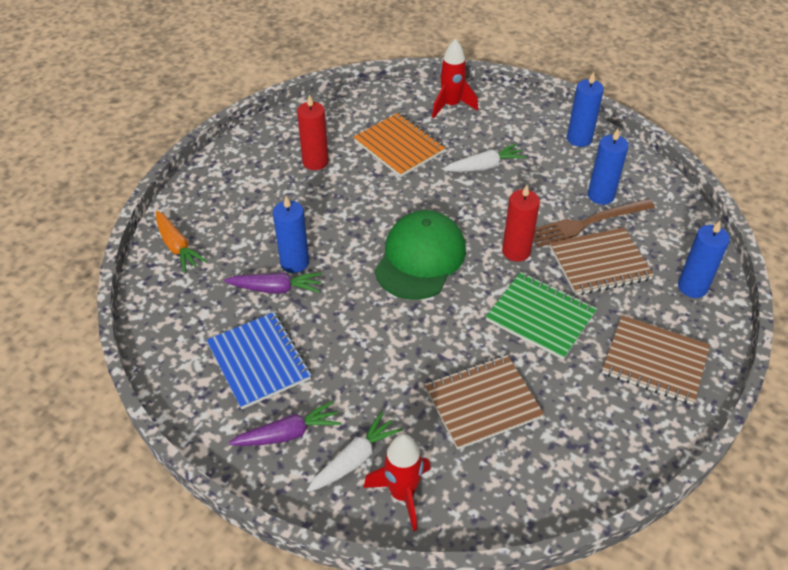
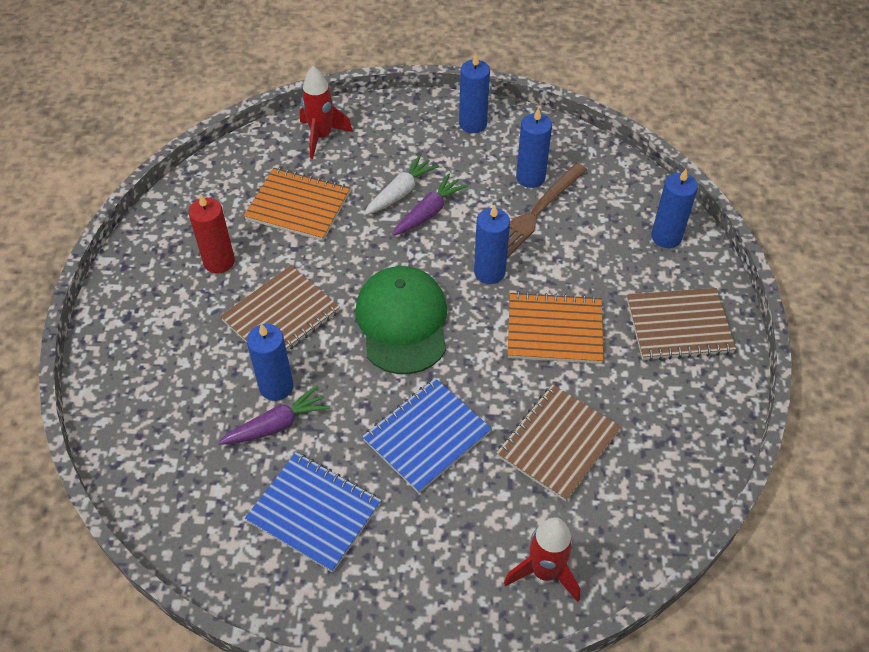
camera: 30 degrees left, 5 degrees up
orange carrot [156,211,207,273] -> none
purple carrot [229,401,342,446] -> purple carrot moved to [393,173,468,235]
white carrot [307,412,402,492] -> none
green notebook [486,272,597,360] -> orange notebook [508,291,603,364]
red candle [502,185,540,262] -> blue candle [474,204,510,284]
brown notebook [550,227,654,295] -> brown notebook moved to [220,265,340,351]
none -> blue notebook [362,378,492,493]

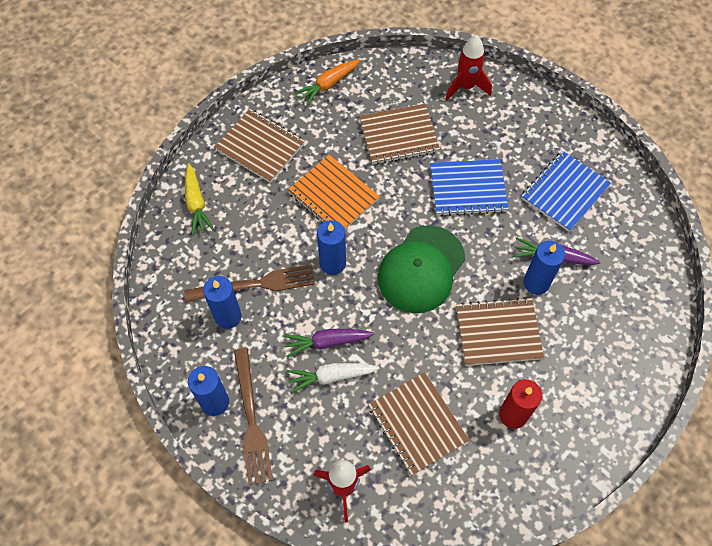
camera: 140 degrees left, 10 degrees up
orange notebook [244,168,350,241] -> brown notebook [368,372,469,476]
blue notebook [245,452,381,573] -> blue notebook turned 60 degrees clockwise [521,151,611,232]
blue candle [651,169,698,248] -> yellow carrot [185,163,214,235]
none -> brown fork [234,348,273,485]
none -> orange carrot [294,59,360,106]

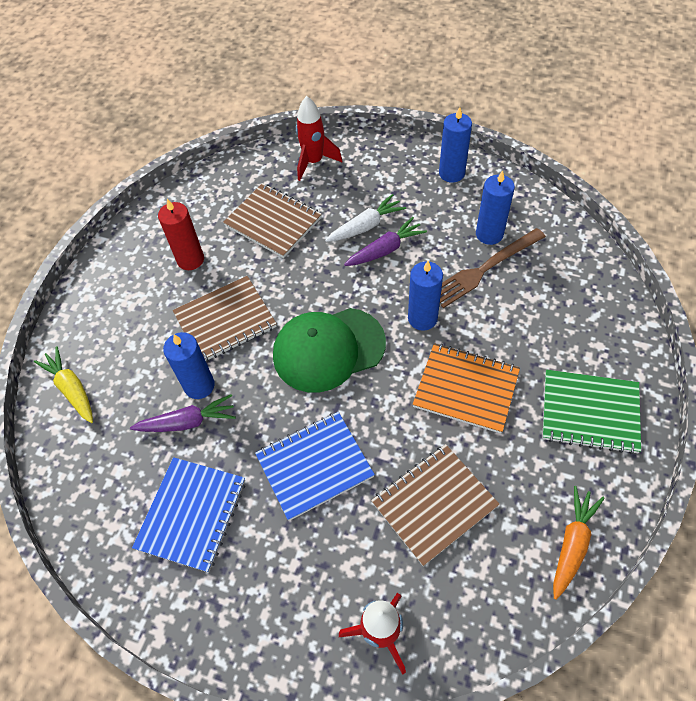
camera: 160 degrees right, 5 degrees down
yellow carrot [185,163,214,235] -> yellow carrot moved to [34,346,93,423]
brown notebook [215,109,305,183] -> green notebook [542,370,641,454]
brown fork [234,348,273,485] -> none
green cap [378,225,465,313] -> green cap turned 120 degrees counterclockwise [273,308,386,392]

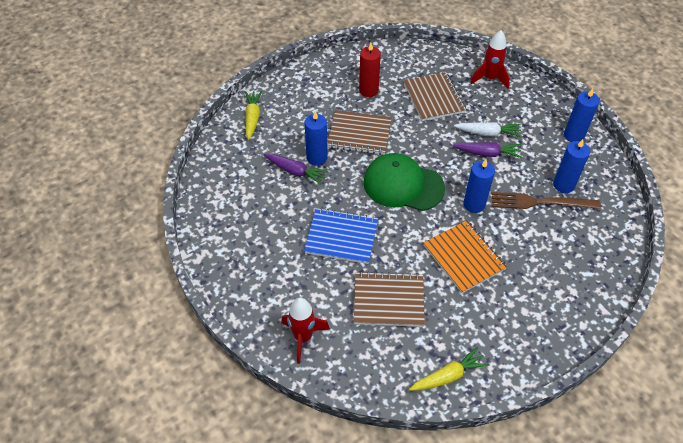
camera: 35 degrees right, 5 degrees down
blue notebook [132,457,245,573] -> none
green notebook [542,370,641,454] -> none
orange carrot [553,486,605,600] -> yellow carrot [409,347,489,391]

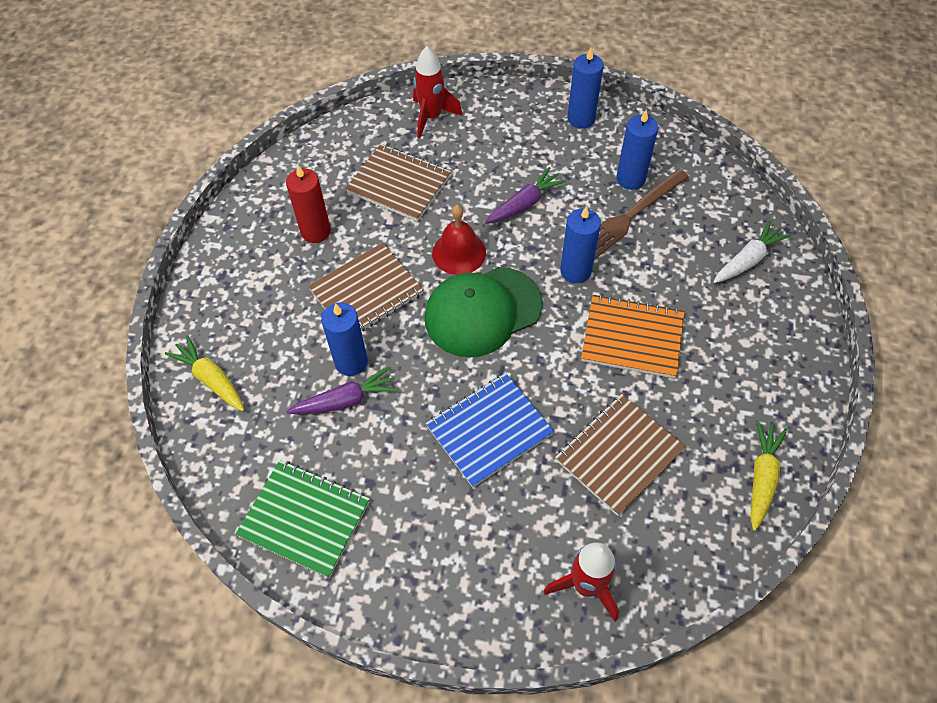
camera: 45 degrees left, 5 degrees up
white carrot [454,122,522,137] -> white carrot moved to [714,220,791,283]
none -> green notebook [235,460,370,578]
none -> red bell [432,205,486,275]

